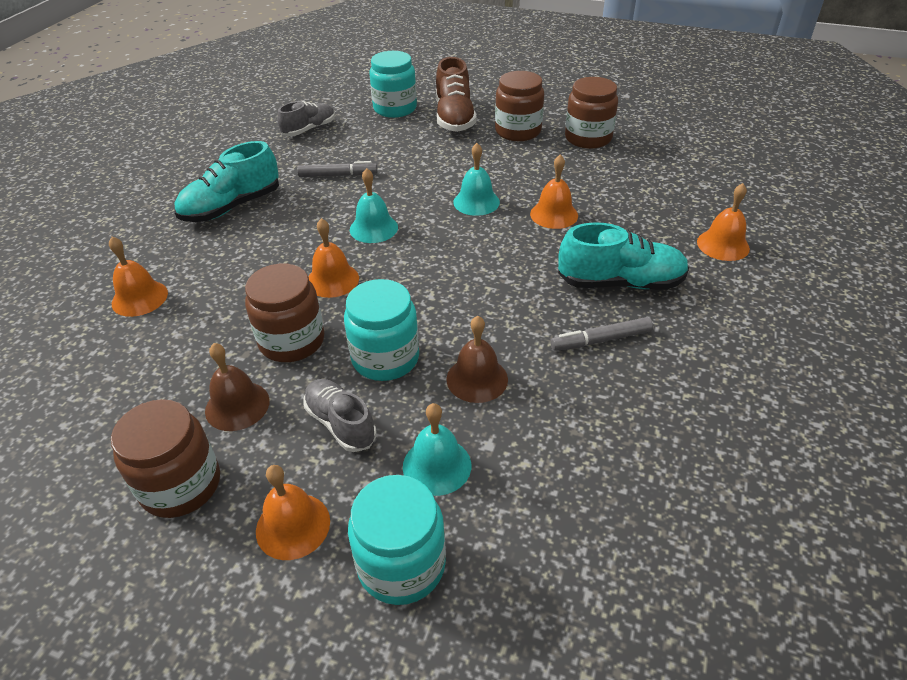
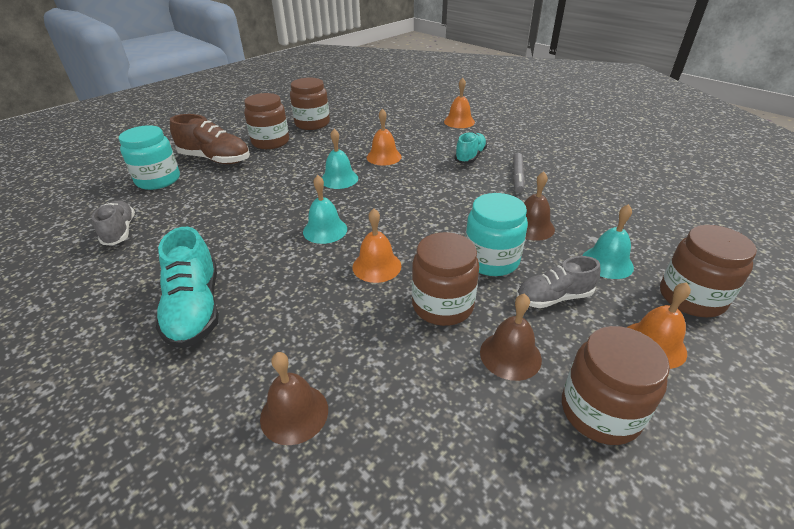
camera: 65 degrees left, 5 degrees down
orange bell [109,236,168,317] -> brown bell [260,352,328,445]
grey marker [297,161,378,177] -> none
turquoise jar [348,475,446,605] -> brown jar [660,225,757,317]
turquoise shoe [558,222,689,290] -> turquoise shoe [454,132,487,164], size x0.66

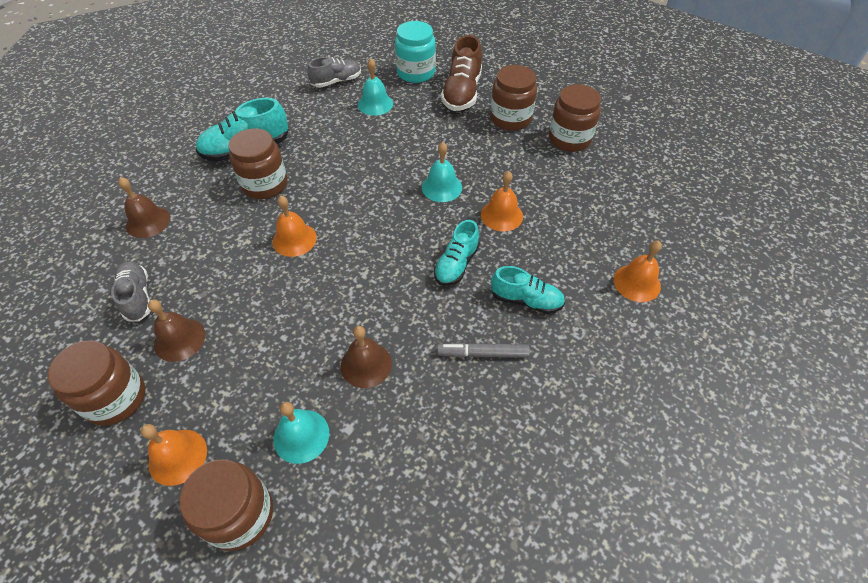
camera: 80 degrees right, 15 degrees up
turquoise bell [303,175,347,244] -> turquoise bell moved to [358,58,393,116]
brown jar [412,232,479,326] -> brown jar moved to [229,128,287,199]
turquoise jar [465,193,528,276] -> none
grey shoe [517,256,600,308] -> grey shoe moved to [111,261,151,321]
none -> turquoise shoe [434,220,480,286]

